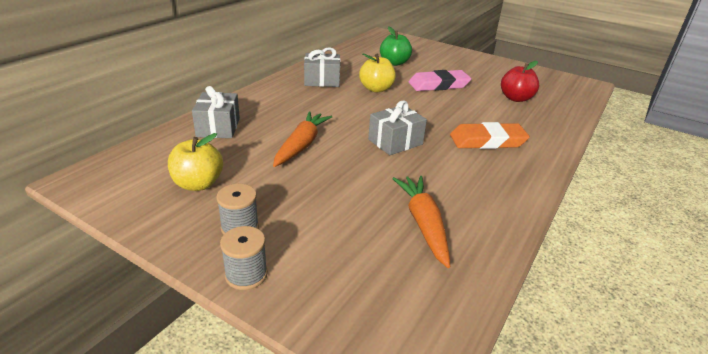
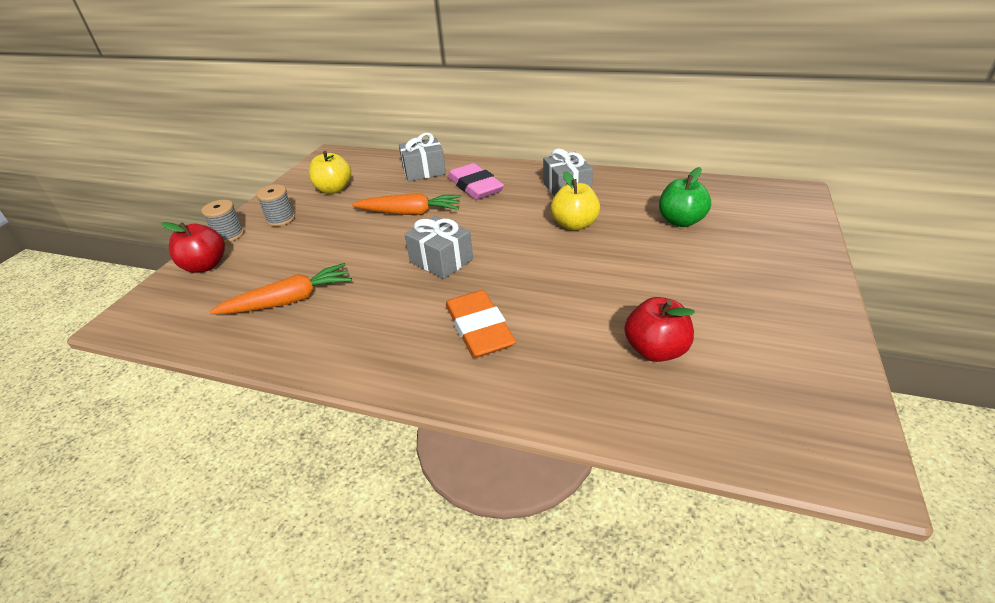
camera: 80 degrees right, 5 degrees up
pink eraser [409,70,472,91] -> pink eraser moved to [448,163,504,200]
none -> red apple [161,222,225,273]

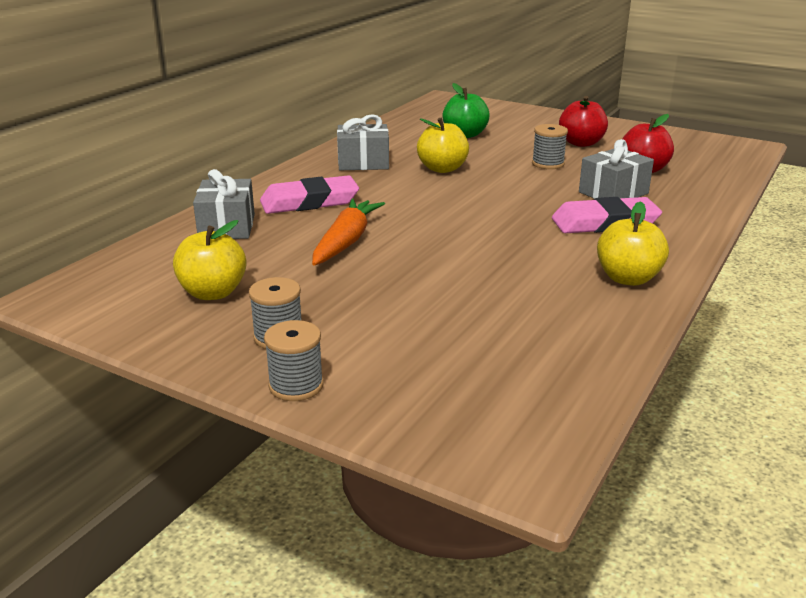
camera: 80 degrees left, 10 degrees down
red apple [161,222,225,273] -> red apple moved to [559,96,608,147]
orange carrot [209,263,352,314] -> none
grey gift [404,216,473,279] -> grey gift moved to [579,139,654,199]
orange eraser [446,290,516,358] -> pink eraser [552,197,662,233]
none -> grey spool [532,124,568,169]
none -> yellow apple [597,201,669,286]

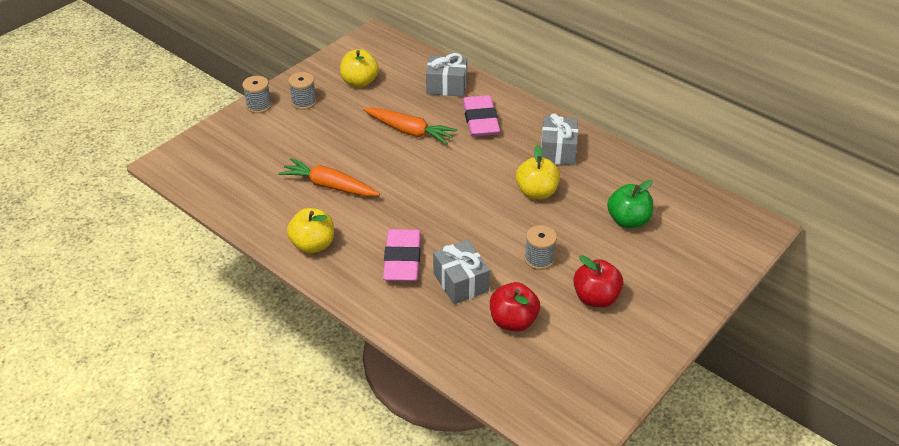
camera: 100 degrees right, 15 degrees up
none -> orange carrot [278,158,380,196]

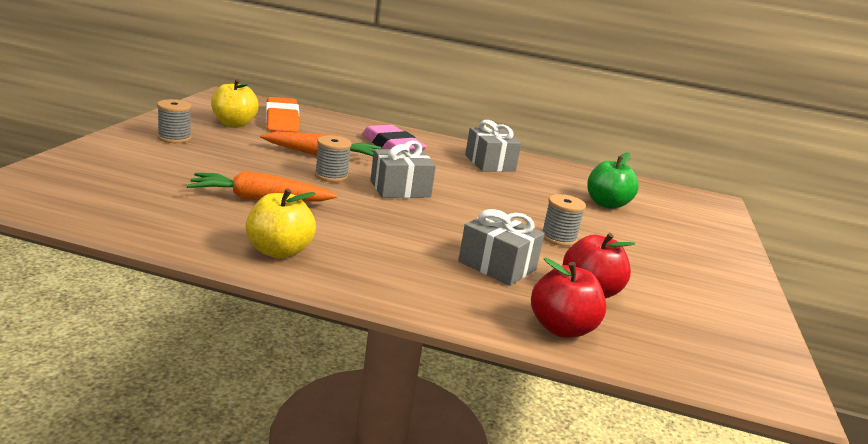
camera: 30 degrees left, 20 degrees down
grey spool [242,76,272,113] -> grey spool moved to [315,135,352,182]
pink eraser [383,229,421,281] -> none
grey gift [426,53,467,97] -> grey gift moved to [370,141,436,198]
yellow apple [516,145,560,199] -> none
red apple [573,255,624,307] -> red apple moved to [531,258,606,338]
none -> orange eraser [266,97,299,132]

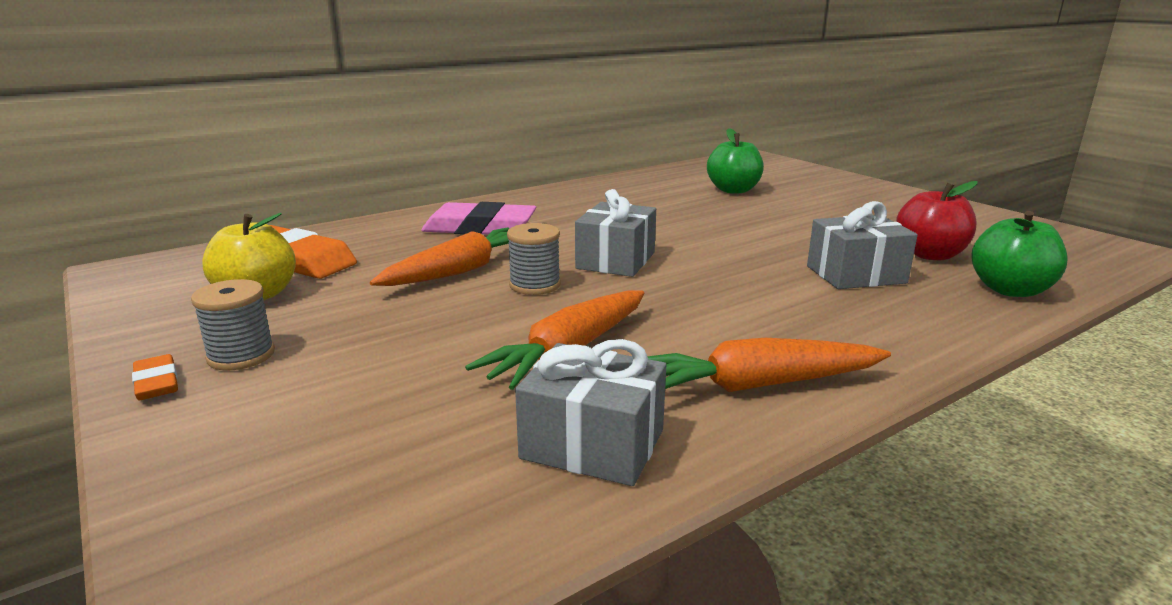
camera: 45 degrees left, 0 degrees up
yellow apple [246,189,316,259] -> orange carrot [647,338,891,392]
grey gift [465,120,521,172] -> grey gift moved to [515,339,666,486]
red apple [531,258,606,338] -> green apple [971,211,1068,297]
grey spool [542,194,586,246] -> none
none -> orange eraser [132,354,178,400]

